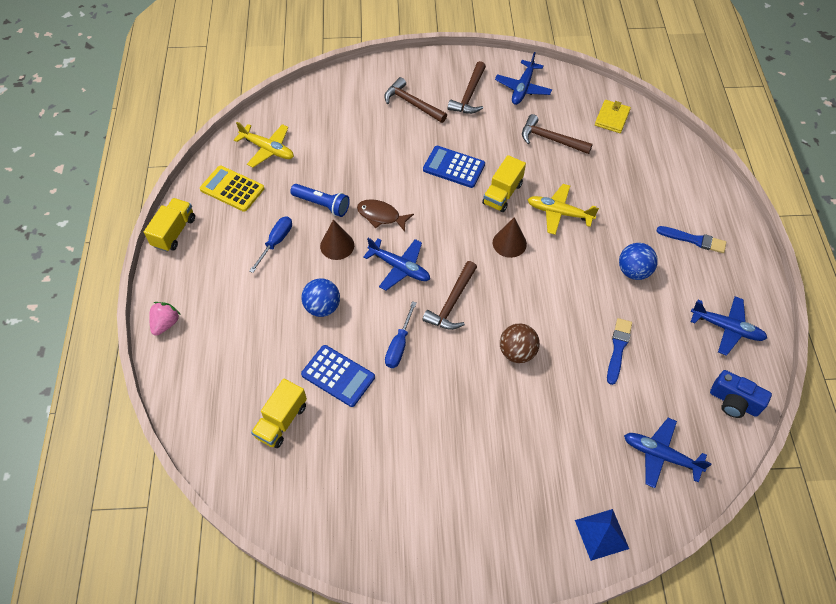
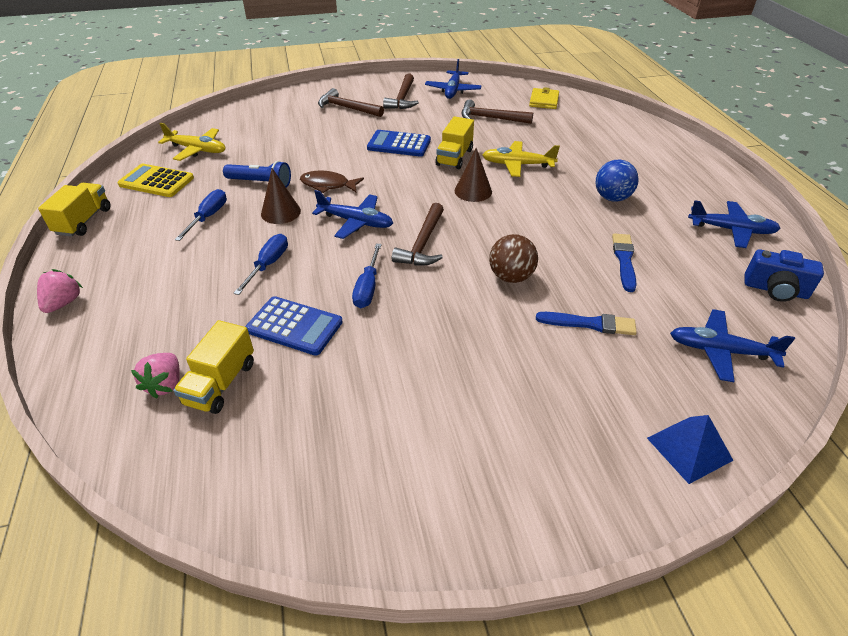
camera: 10 degrees left, 15 degrees down
blue ball [301,278,340,317] -> blue screwdriver [233,234,288,295]
blue brush [657,226,726,253] -> blue brush moved to [536,312,637,335]
none -> pink strawberry [131,353,180,399]

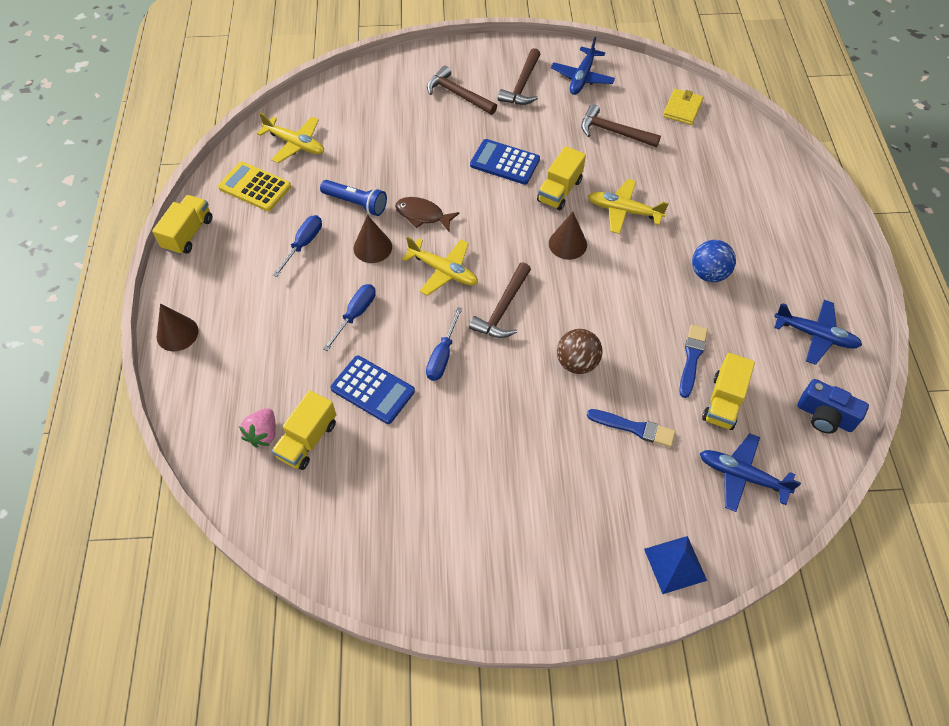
camera: 10 degrees right, 15 degrees up
pink strawberry [37,269,83,313] -> brown cone [157,304,199,351]
blue plane [312,190,393,239] -> yellow plane [402,236,478,296]
none -> yellow truck [702,353,755,430]

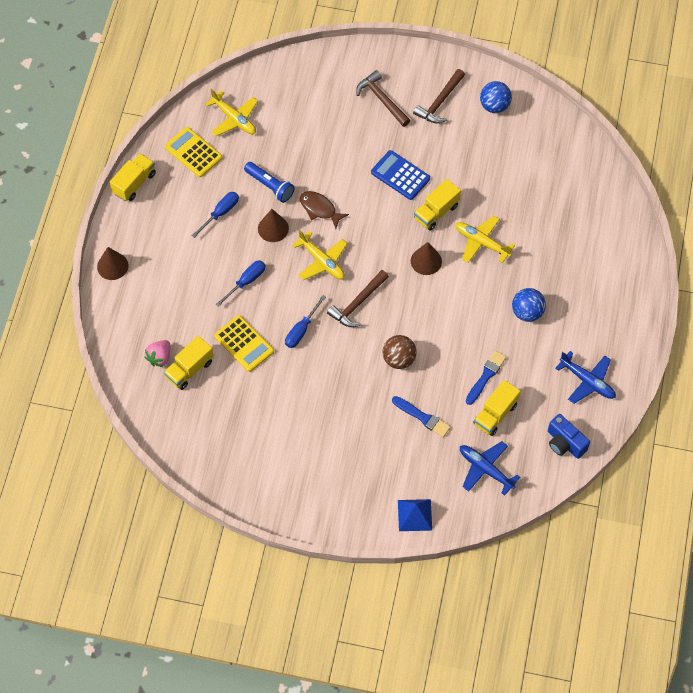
camera: 15 degrees right, 5 degrees up
blue calculator [330,356,415,424] -> yellow calculator [214,315,274,372]
blue plane [551,37,615,95] -> blue ball [480,81,512,113]
brown hammer [581,104,661,147] -> none
yellow wallet [663,89,703,125] -> none

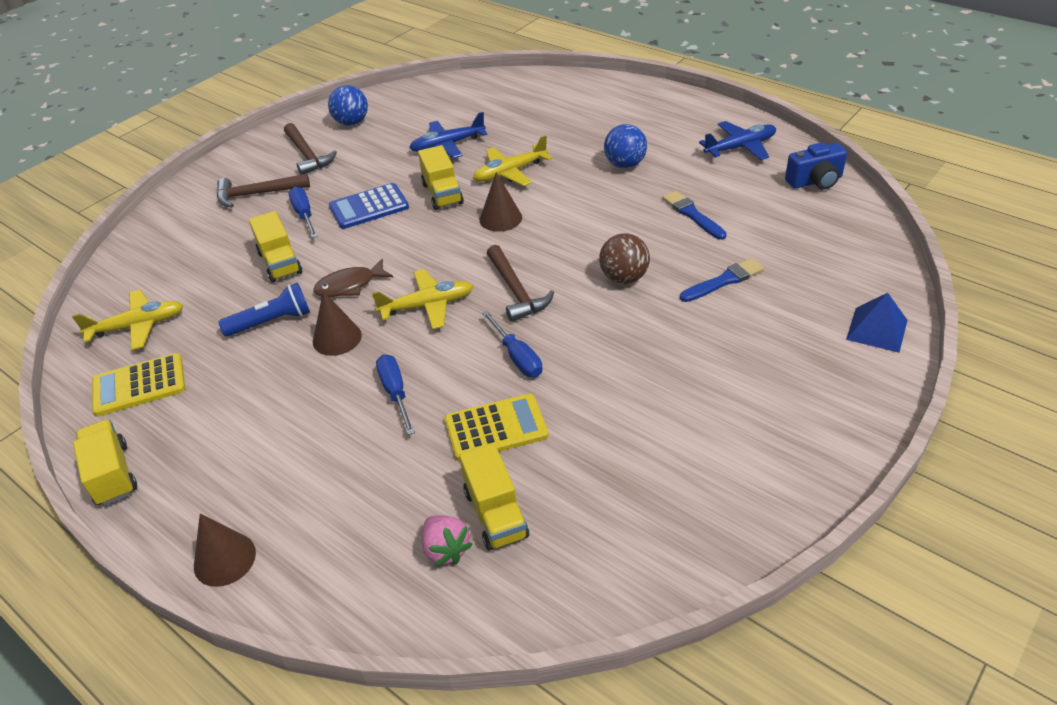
camera: 60 degrees left, 20 degrees down
blue screwdriver [191,192,239,238] -> blue screwdriver moved to [289,187,318,238]
blue plane [460,441,520,496] -> blue plane moved to [409,112,488,158]
yellow truck [473,380,520,436] -> yellow truck moved to [249,211,302,282]

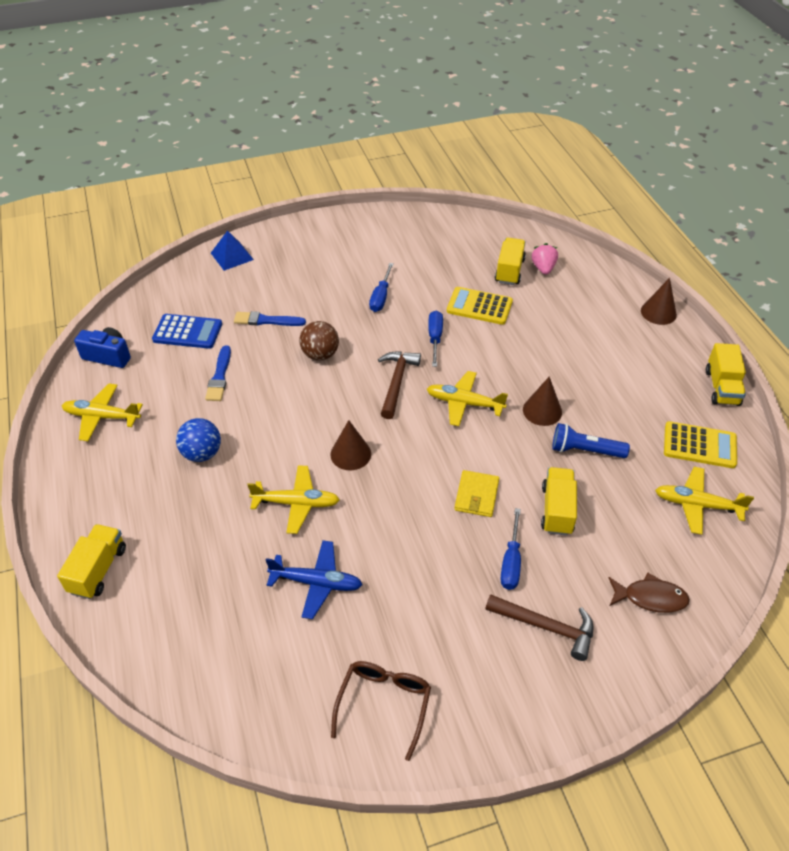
camera: 150 degrees left, 5 degrees up
brown hammer [284,123,337,175] -> none
brown fish [314,259,393,297] -> brown fish moved to [608,573,690,613]
blue ball [328,85,368,126] -> brown glasses [331,661,431,761]
blue calculator [329,183,409,229] -> blue calculator moved to [152,314,222,349]
blue screwdriver [376,354,415,435] -> blue screwdriver moved to [369,263,394,312]
yellow truck [418,145,464,210] -> yellow truck moved to [57,524,126,599]
blue plane [699,121,776,160] -> yellow plane [62,384,143,441]
none -> yellow wallet [454,470,499,517]

